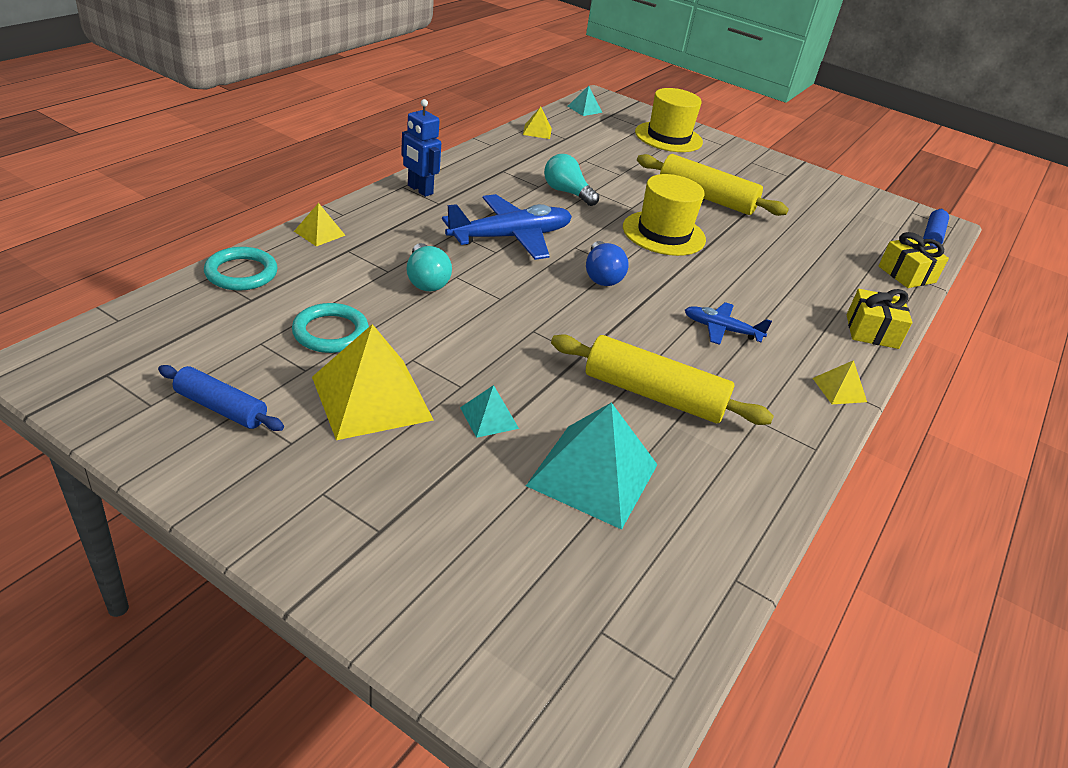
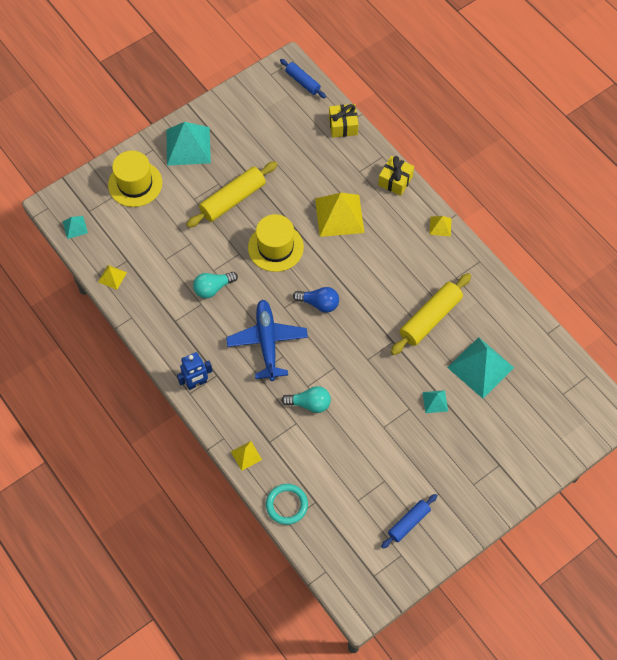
camera: 65 degrees left, 25 degrees up
turquoise ring [292,303,369,353] -> none
yellow pyramid [312,324,434,440] -> yellow pyramid moved to [315,193,364,237]
blue plane [685,302,772,345] -> none
none -> turquoise pyramid [167,122,211,166]

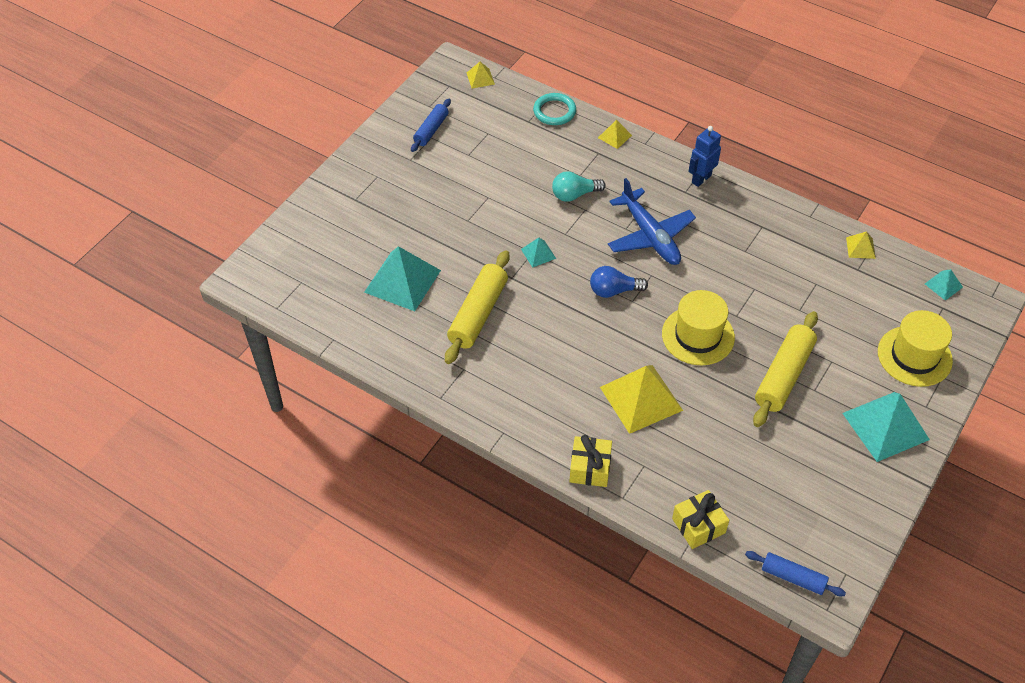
camera: 160 degrees right, 10 degrees down
turquoise light bulb [193,272,238,298] -> none
turquoise pyramid [422,390,448,413] -> turquoise pyramid moved to [521,238,556,268]
yellow pyramid [429,216,452,237] -> yellow pyramid moved to [467,62,495,88]

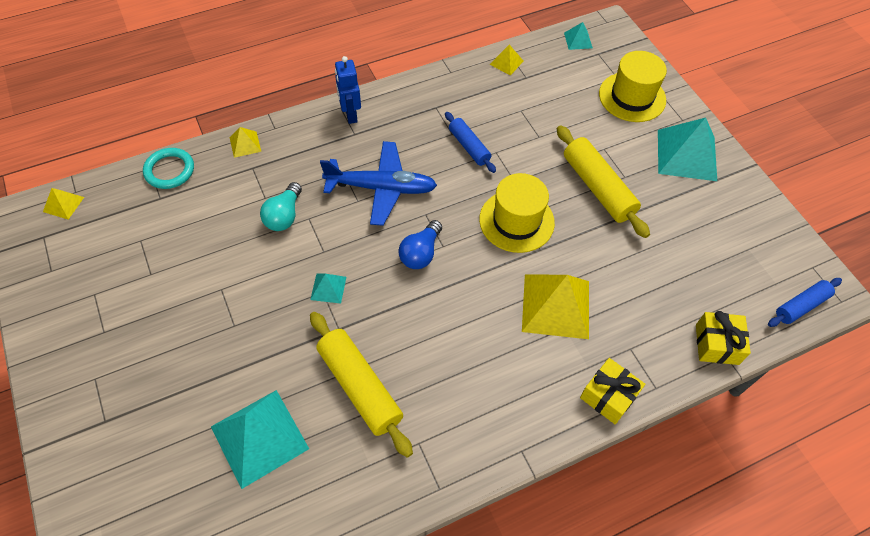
camera: 60 degrees left, 5 degrees up
blue rolling pin [411,99,451,152] -> blue rolling pin moved to [445,112,496,173]

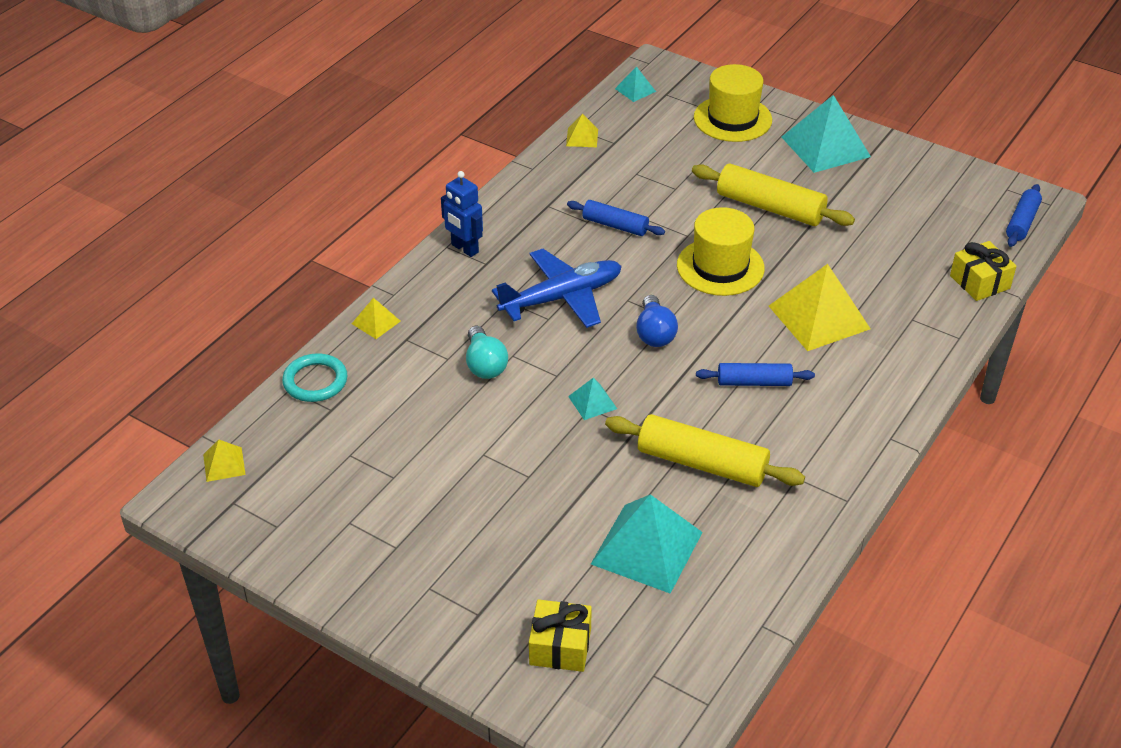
camera: 30 degrees left, 15 degrees down
yellow gift [580,358,645,424] -> yellow gift moved to [529,599,592,672]
none -> blue rolling pin [696,363,815,386]

